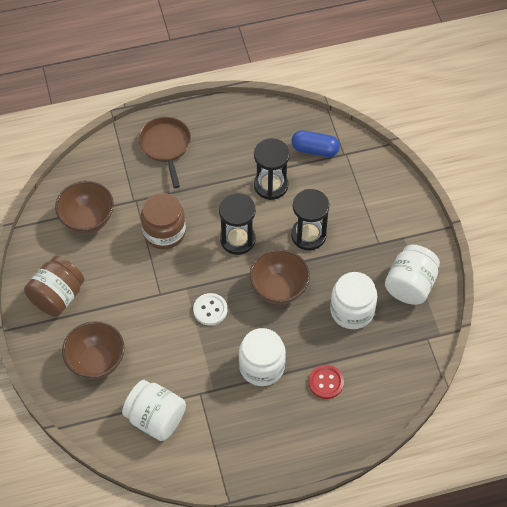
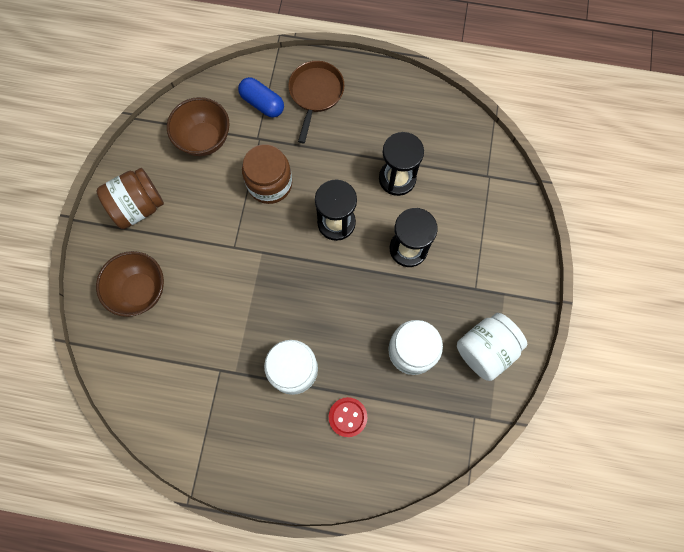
camera: 25 degrees right, 15 degrees up
white jar [122,380,186,441] -> none
white button [193,293,227,325] -> none
brown bowl [250,249,310,305] -> none
blue capsule [291,130,340,157] -> blue capsule moved to [238,77,284,118]

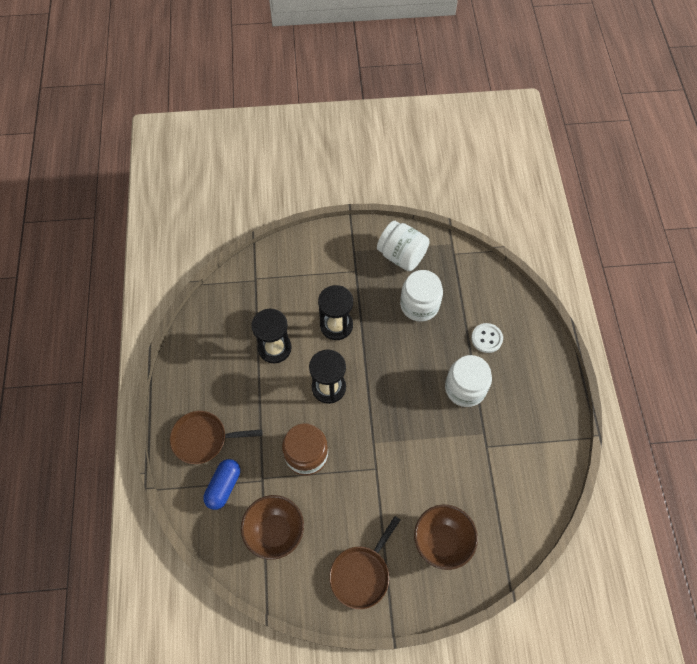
camera: 105 degrees left, 10 degrees down
brown jar [96,168,164,229] -> brown pan [329,516,400,609]
red button [329,397,367,437] -> white button [471,323,503,353]

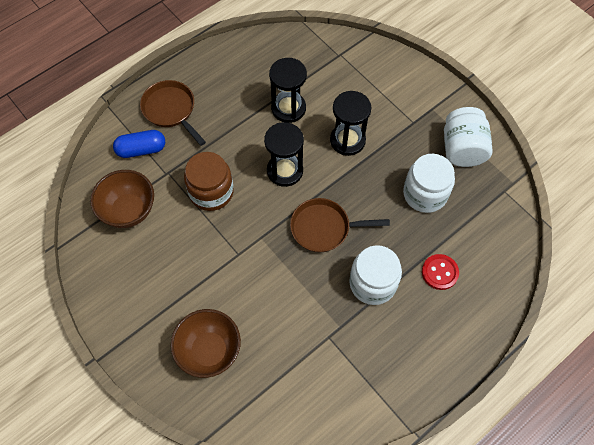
camera: 55 degrees right, 0 degrees up
brown pan [329,516,400,609] -> brown pan moved to [290,198,390,252]
white button [471,323,503,353] -> red button [422,254,459,290]

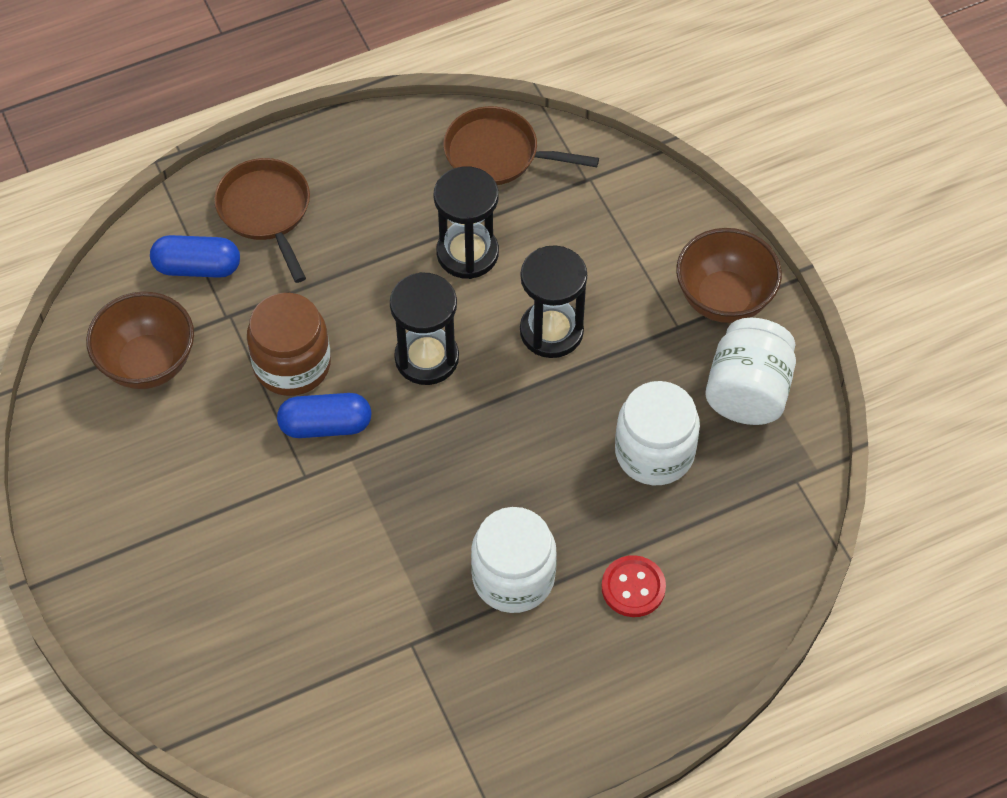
camera: 15 degrees right, 5 degrees down
brown bowl [171,309,241,378] -> brown bowl moved to [676,228,782,323]
brown pan [290,198,390,252] -> brown pan moved to [443,106,599,185]
none -> blue capsule [277,393,372,438]

